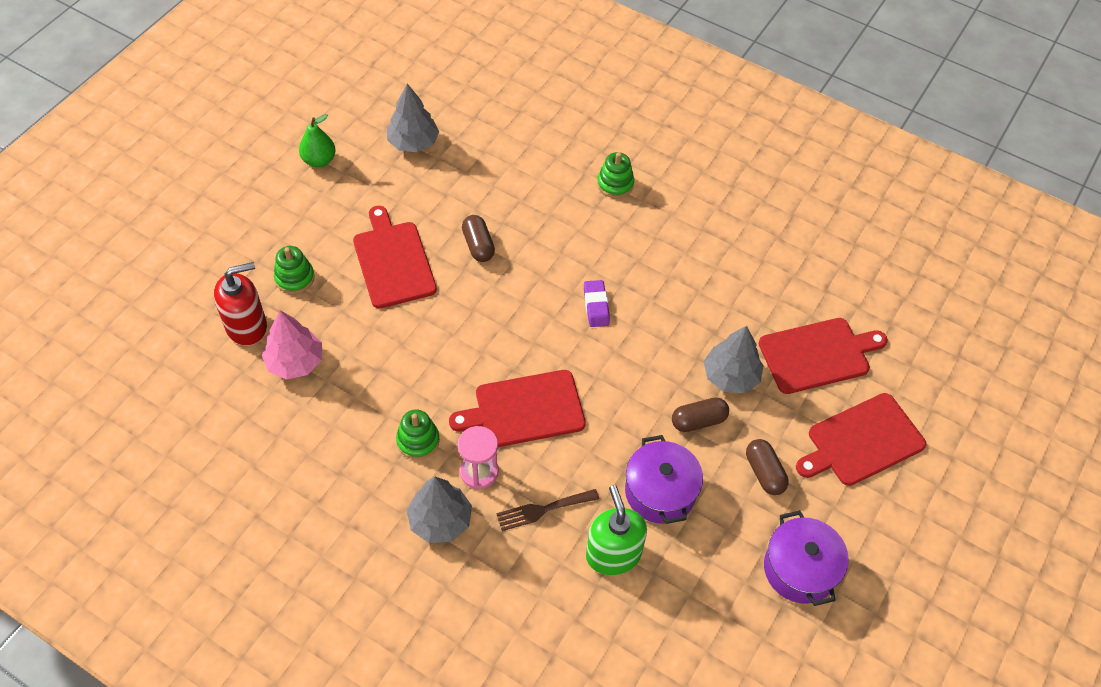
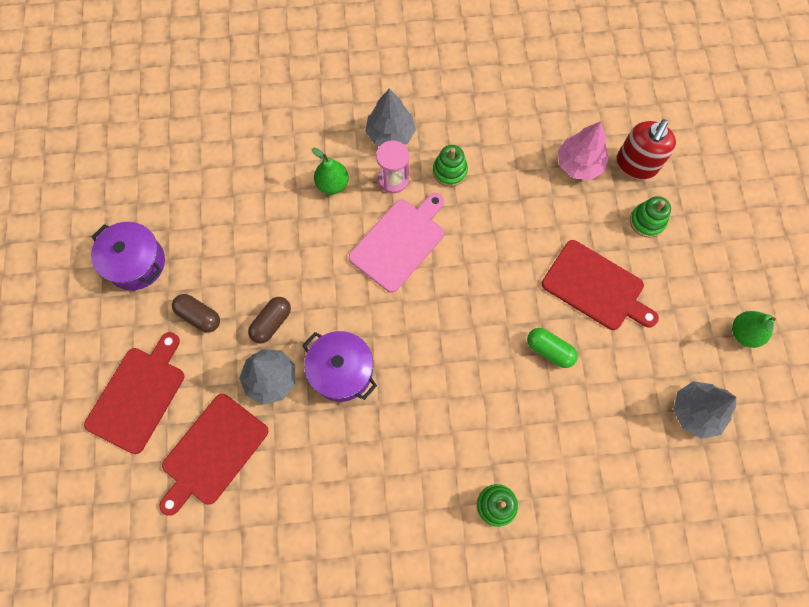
camera: 145 degrees right, 15 degrees up
red cutting board [449,370,586,447] -> pink cutting board [349,193,444,293]
brown capsule [462,215,495,262] -> green capsule [527,328,578,368]
brown fork [496,489,599,531] -> green pear [312,148,349,195]
purple eraser [584,280,610,327] -> none
green soap dispenser [586,485,647,575] -> none
purple pot [625,435,703,524] -> purple pot moved to [302,331,377,402]

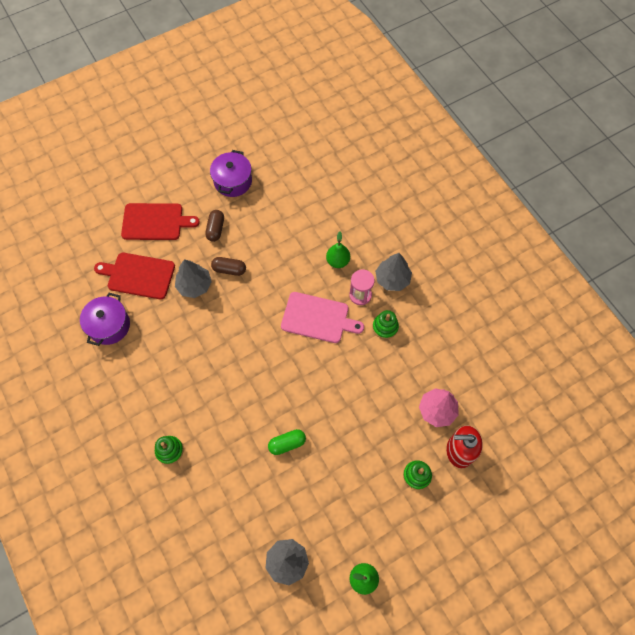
camera: 65 degrees right, 5 degrees down
purple pot [302,331,377,402] -> purple pot moved to [80,293,130,346]
green capsule [527,328,578,368] -> green capsule turned 60 degrees clockwise [268,429,306,455]
red cutting board [542,240,659,330] -> none

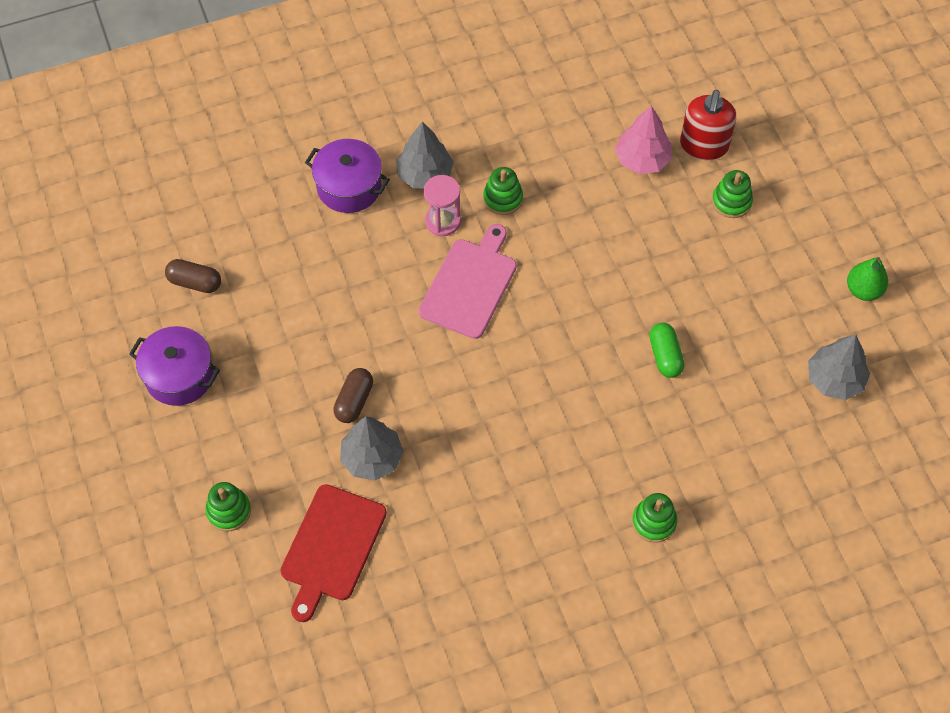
camera: 80 degrees left, 5 degrees down
purple pot [80,293,130,346] -> purple pot moved to [305,139,390,213]
red cutting board [121,203,200,240] -> green stacking toy [205,482,251,531]
brown capsule [205,210,224,242] -> brown capsule moved to [165,259,221,293]
green pear [326,231,350,268] -> none

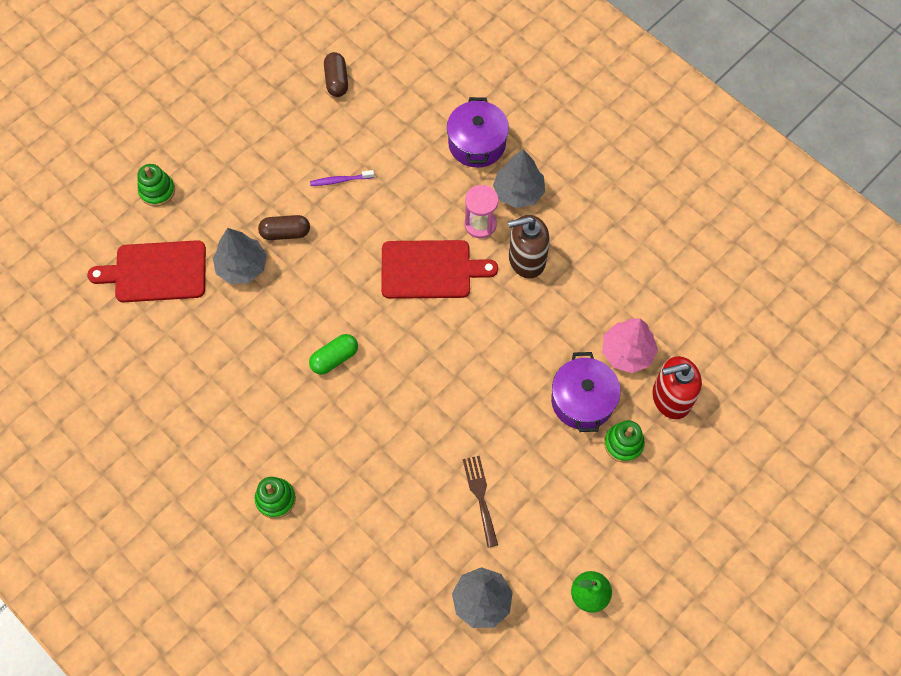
camera: 65 degrees right, 5 degrees up
purple pot [129,326,220,406] -> purple pot moved to [551,352,620,432]
pink cutting board [418,224,517,339] -> red cutting board [381,240,498,299]
green stacking toy [483,167,523,215] -> brown soap dispenser [508,215,550,279]
green capsule [649,323,684,378] -> green capsule moved to [309,334,358,374]
none -> purple toothbrush [310,170,374,186]
none -> brown fork [463,456,498,548]

